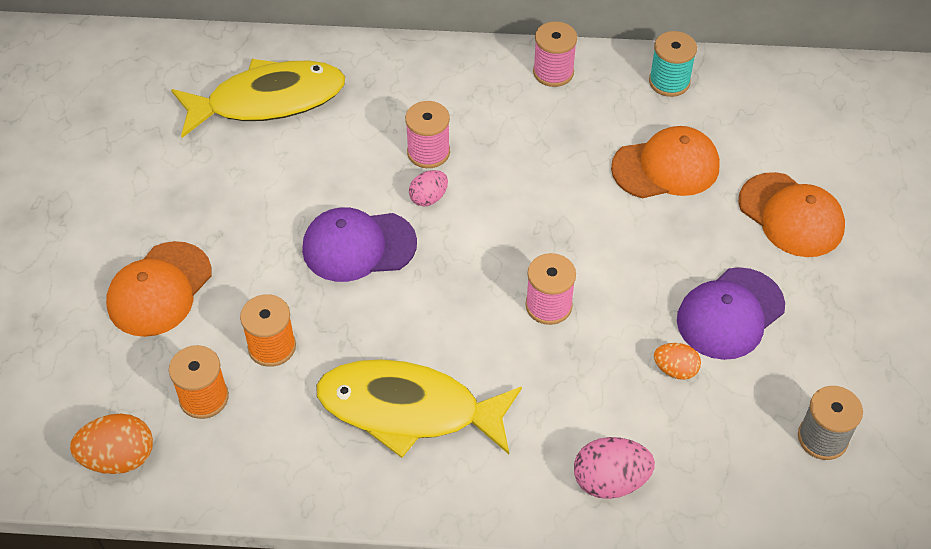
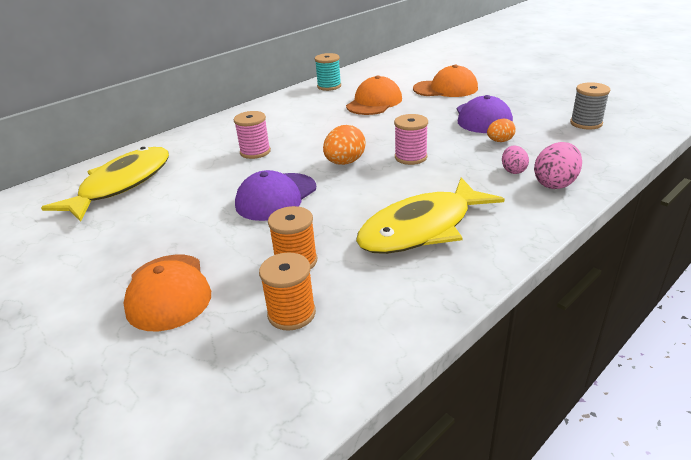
camera: 45 degrees left, 20 degrees down
orange egg [70,414,153,474] -> orange egg moved to [323,125,365,165]
pink egg [409,170,448,206] -> pink egg moved to [502,146,529,174]
pink spool [533,21,577,87] -> none

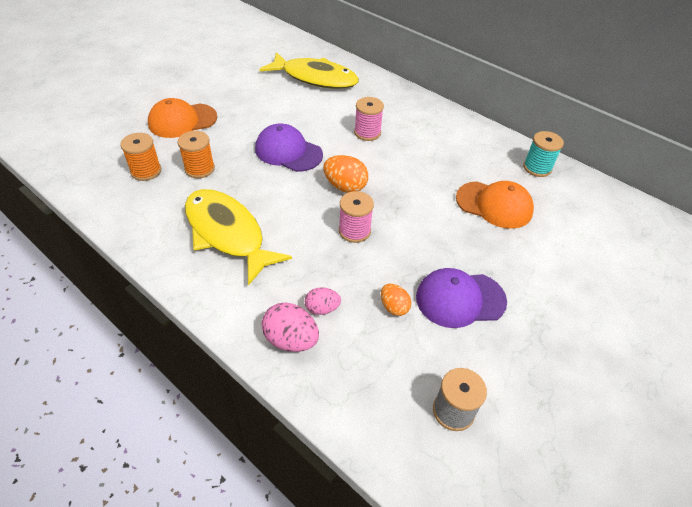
camera: 80 degrees right, 15 degrees up
orange cap [413,65,478,97] -> none

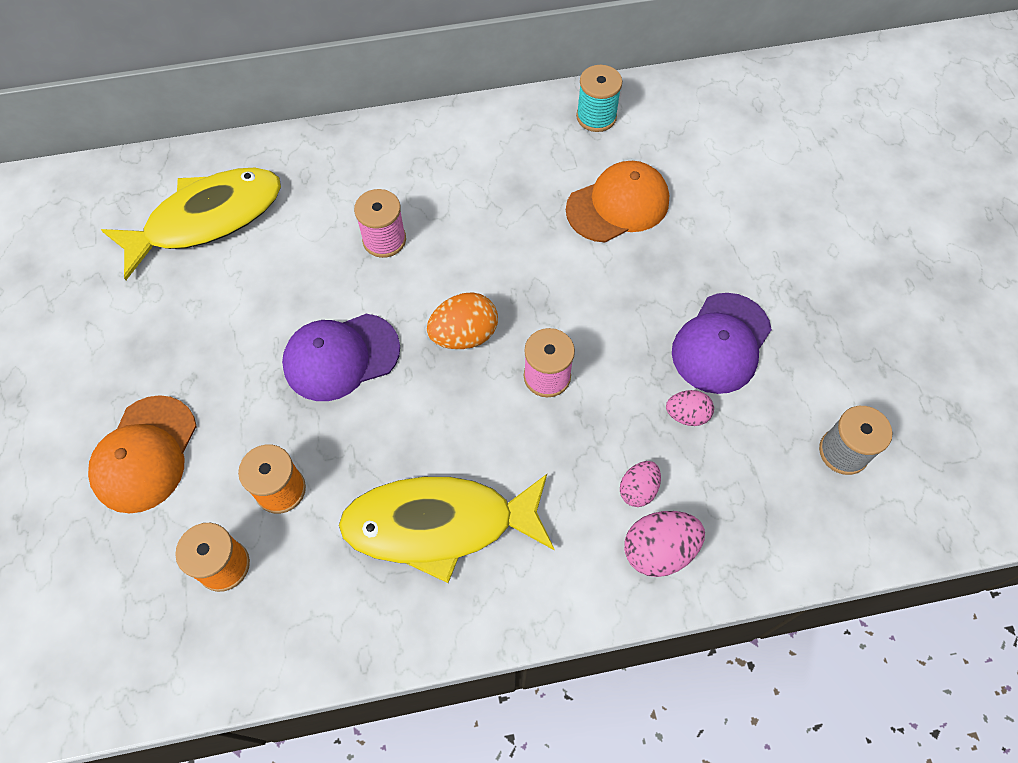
camera: 50 degrees left, 15 degrees up
orange egg [381,284,411,316] -> pink egg [666,390,714,426]

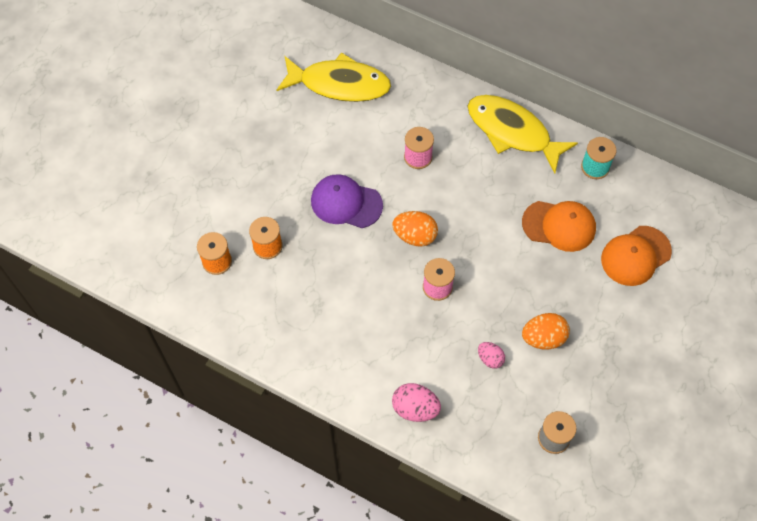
camera: 40 degrees right, 0 degrees up
orange cap [88,395,197,513] -> orange cap moved to [601,226,672,286]
yellow fish [339,474,555,583] -> yellow fish moved to [467,95,578,174]
pink egg [620,461,661,507] -> none
purple cap [672,293,772,394] -> orange egg [522,313,570,350]

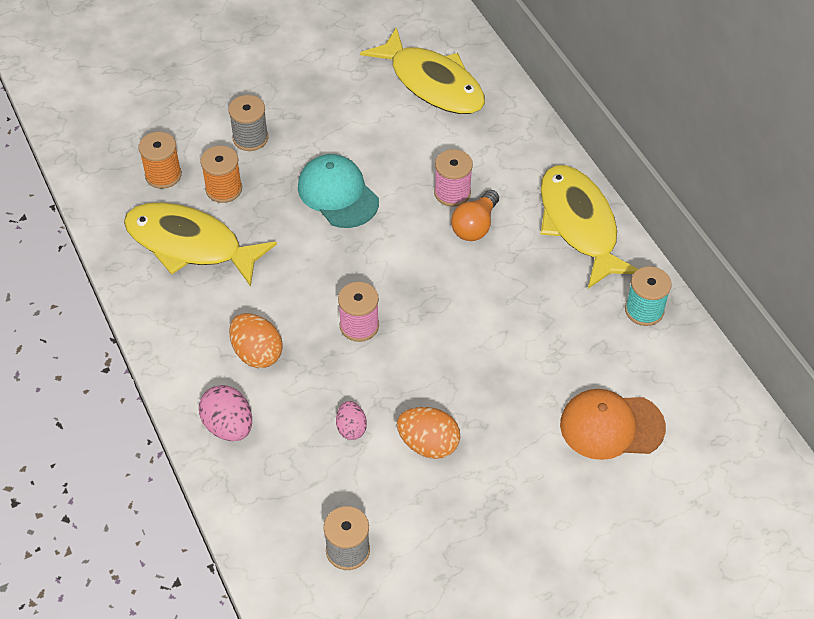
camera: 35 degrees right, 10 degrees down
purple cap [311,174,383,228] -> turquoise cap [298,154,379,228]
orange egg [392,211,438,247] -> orange egg moved to [229,313,283,368]
orange cap [522,201,596,252] -> none
none -> yellow fish [124,202,277,287]
none -> grey spool [228,95,268,151]
none -> orange light bulb [451,190,499,241]

